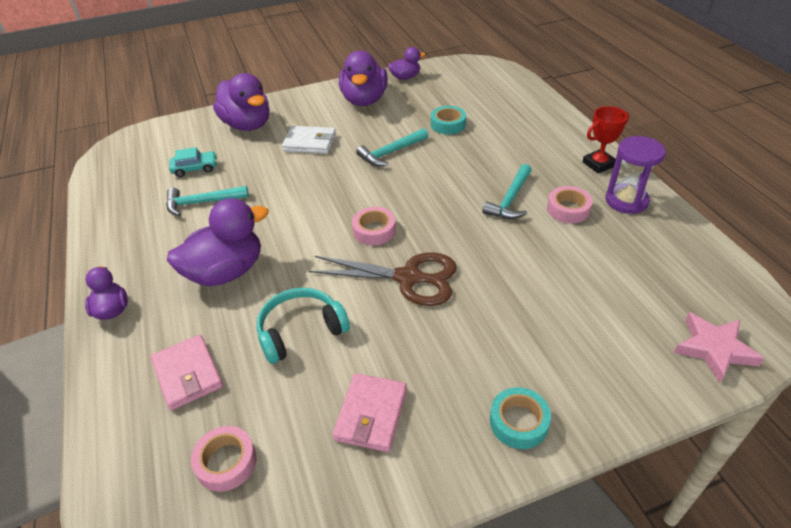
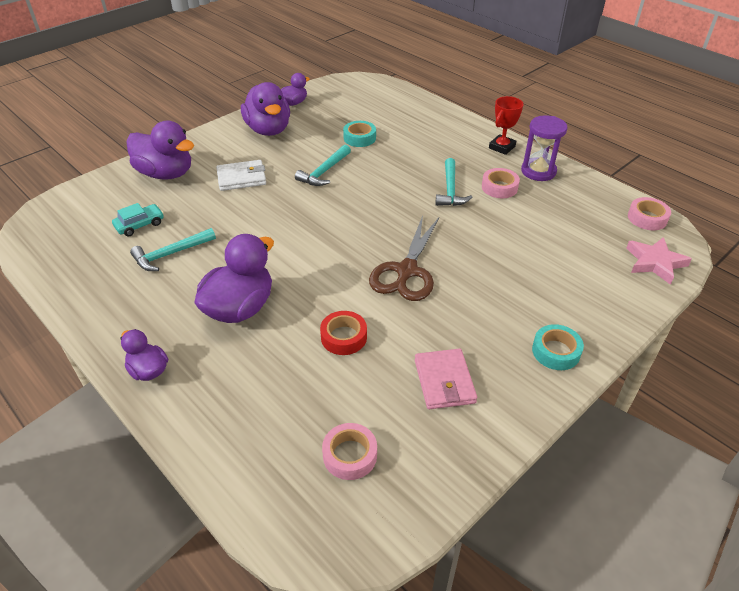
camera: 25 degrees left, 0 degrees up
pink wallet [151,335,223,411] -> none
turquoise headphones [257,287,350,364] -> red tape [320,311,367,355]
brown scissors [309,253,457,306] -> brown scissors turned 120 degrees clockwise [369,216,439,301]
pink tape [352,207,396,245] -> pink tape moved to [628,197,671,230]

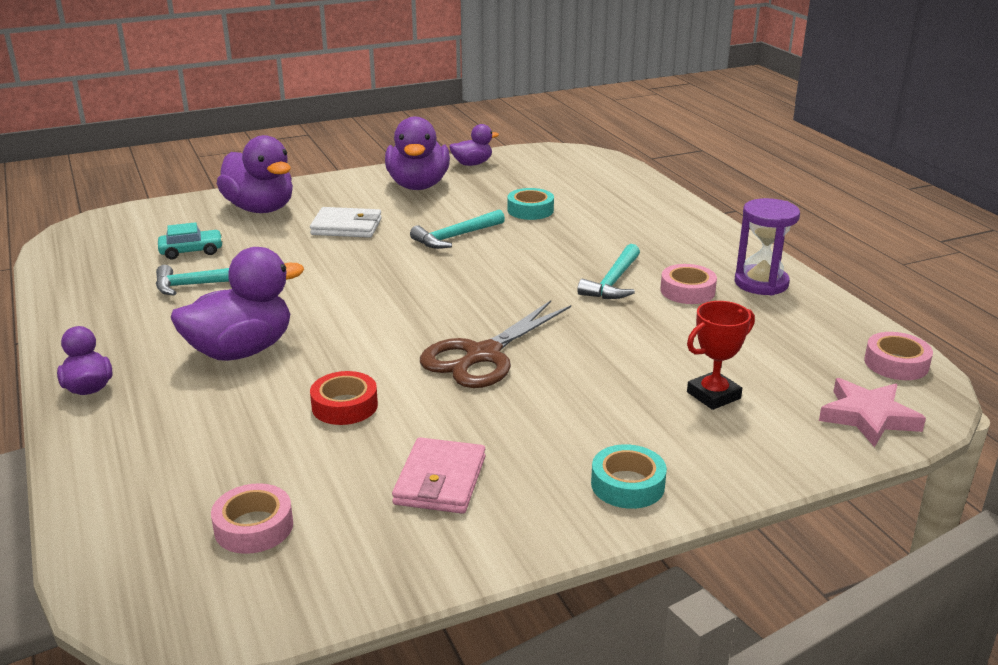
camera: 20 degrees right, 15 degrees down
red trophy [489,96,524,155] -> red trophy moved to [687,301,755,410]

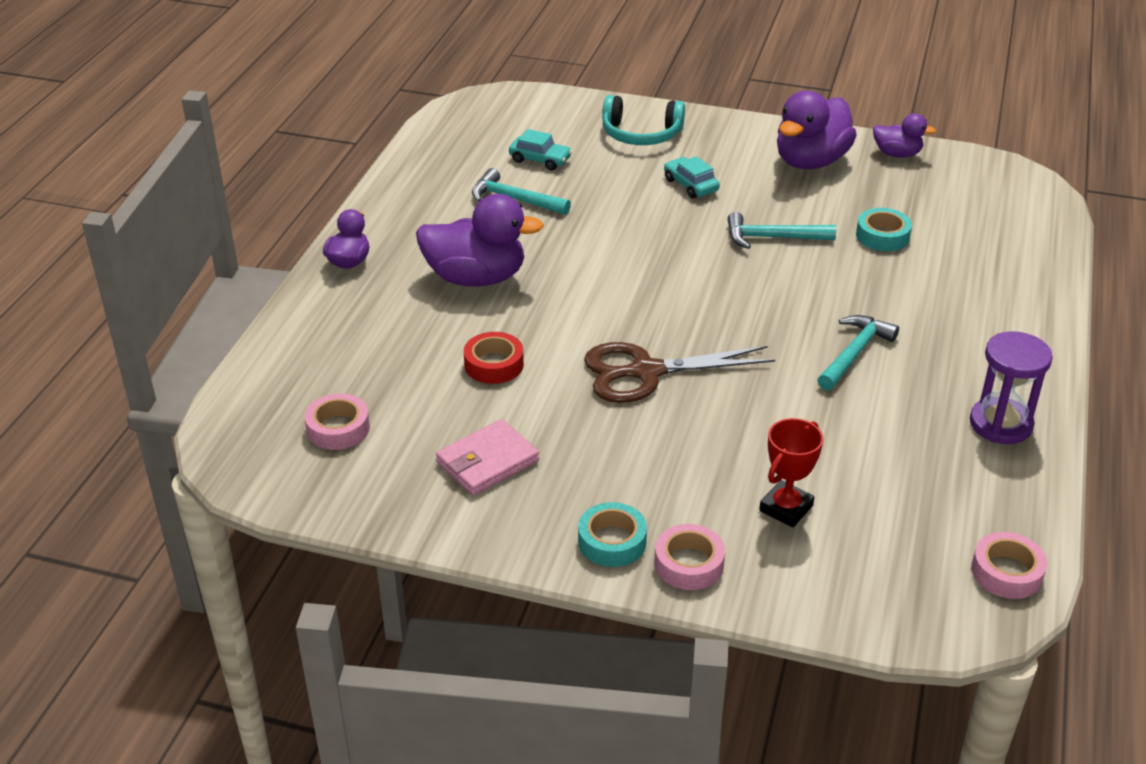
camera: 40 degrees right, 10 degrees up
purple duck [217,135,293,213] -> turquoise headphones [602,95,685,145]
white wallet [310,207,382,238] -> turquoise car [664,156,720,199]
turquoise hammer [577,244,640,299] -> turquoise hammer turned 150 degrees clockwise [817,315,899,391]
pink tape [660,264,717,304] -> pink tape moved to [654,524,725,590]
red trophy [687,301,755,410] -> red trophy turned 60 degrees counterclockwise [759,418,823,528]
pink star [819,378,926,447] -> none

